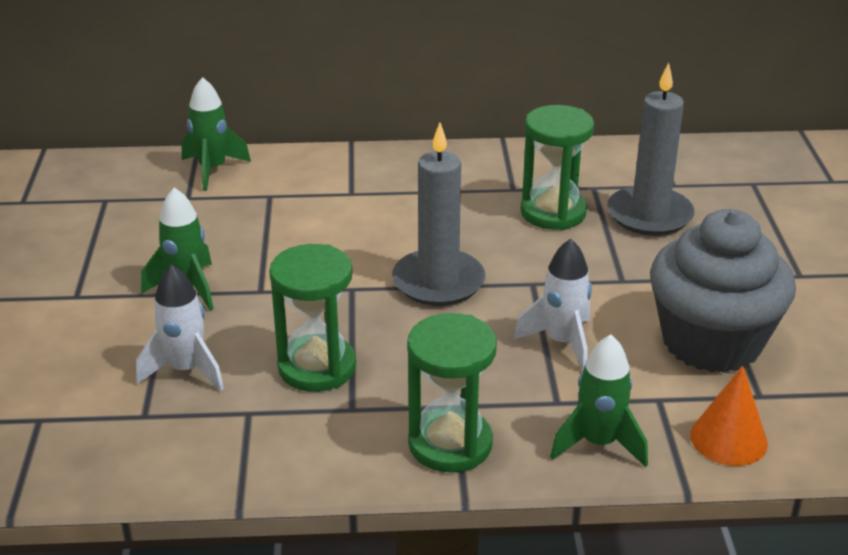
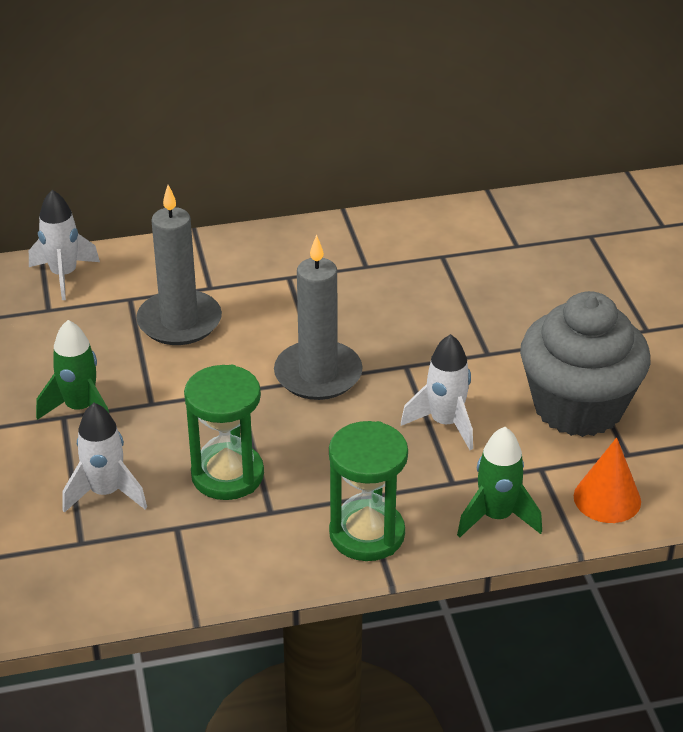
camera: 10 degrees left, 5 degrees up
green rocket [182,77,251,191] -> white rocket [29,190,100,300]
green hourglass [520,105,594,230] -> none
grey candle [607,63,694,236] -> grey candle moved to [136,185,222,345]

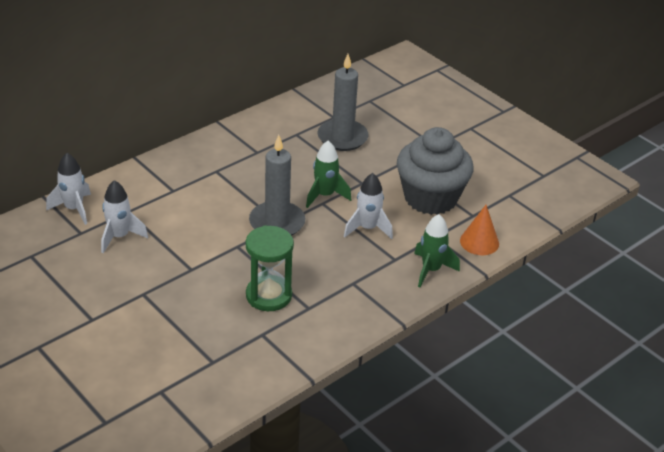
camera: 30 degrees left, 0 degrees up
green rocket [36,320,109,420] -> green rocket moved to [306,141,351,208]
white rocket [62,403,147,513] -> white rocket moved to [101,180,148,253]
grey candle [136,185,222,345] -> grey candle moved to [318,54,369,151]
green hourglass [329,421,408,561] -> none

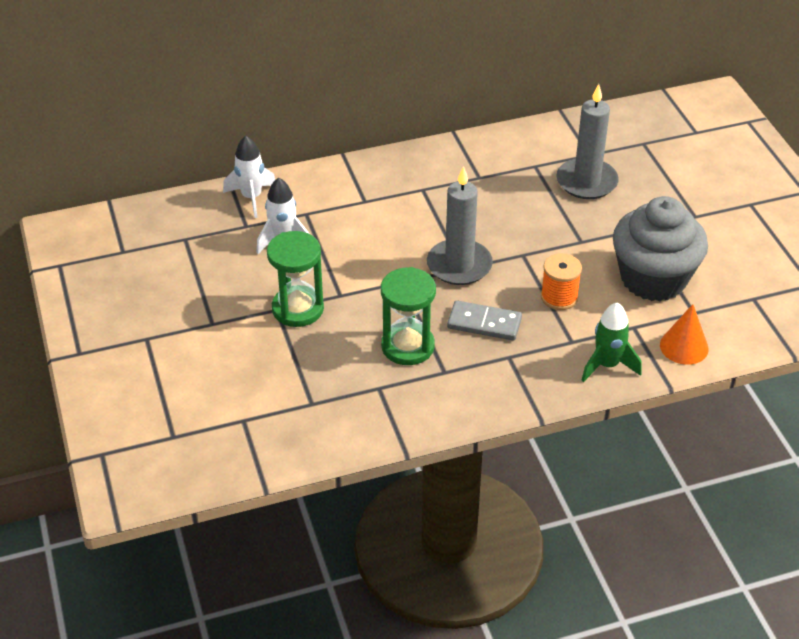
camera: 25 degrees right, 5 degrees up
green rocket [306,141,351,208] -> none
white rocket [344,173,393,239] -> orange spool [541,253,582,310]
none -> green hourglass [267,231,324,327]
none -> grey domino [447,300,522,340]

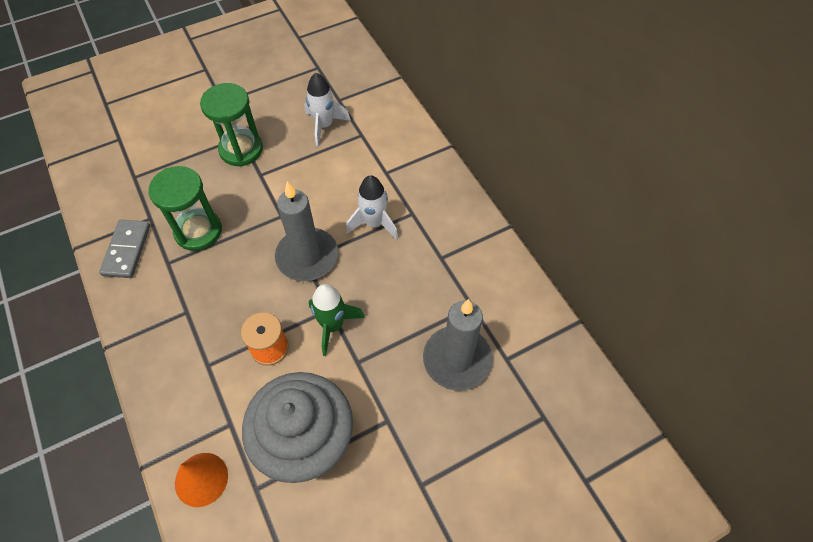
camera: 80 degrees right, 15 degrees up
white rocket [223,136,275,218] -> white rocket moved to [346,175,398,240]
grey domino [447,300,522,340] -> grey domino moved to [99,220,150,278]
green rocket [581,302,642,382] -> green rocket moved to [309,284,365,356]

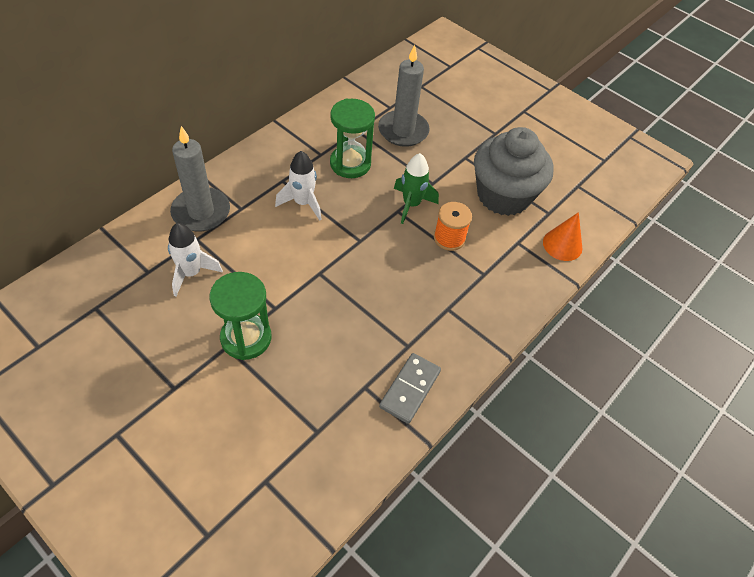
camera: 115 degrees left, 5 degrees down
grey domino [99,220,150,278] -> grey domino turned 45 degrees counterclockwise [379,353,441,424]
green hourglass [148,166,222,251] -> green hourglass moved to [330,99,375,178]
grey candle [275,182,338,281] -> grey candle moved to [170,126,230,232]

